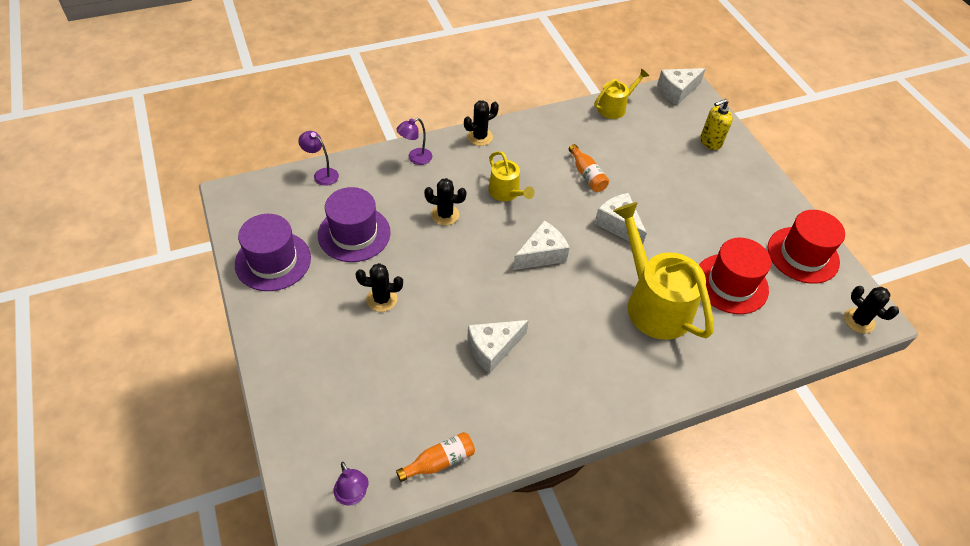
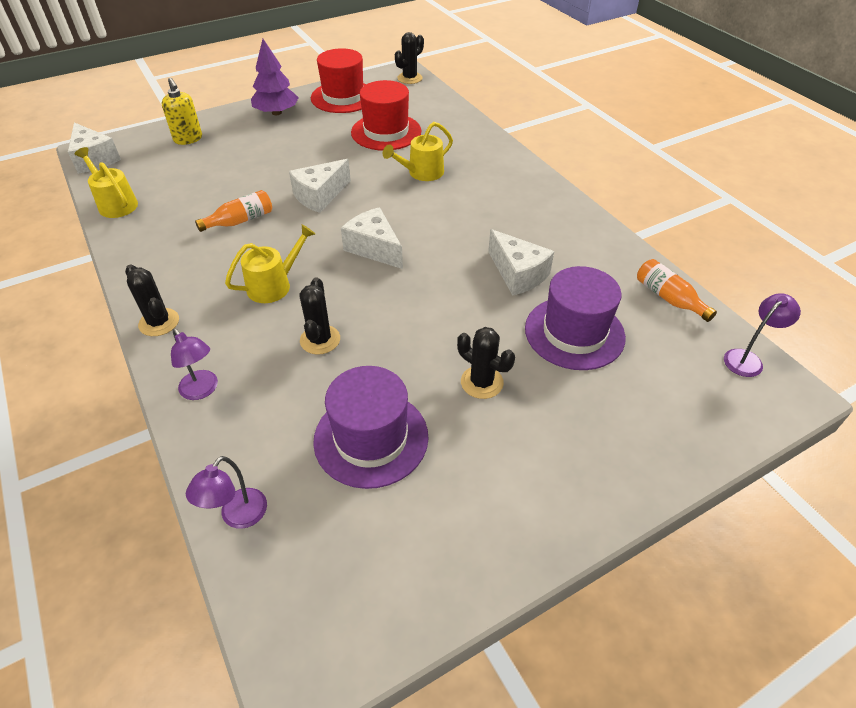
camera: 95 degrees left, 5 degrees down
purple hat [235,214,311,291] -> purple hat moved to [525,266,626,370]
black cactus [356,263,403,312] -> black cactus turned 45 degrees counterclockwise [457,327,515,399]
yellow watering can [613,202,713,340] -> yellow watering can [383,122,453,181], size x0.53
none -> purple tree [251,39,299,115]

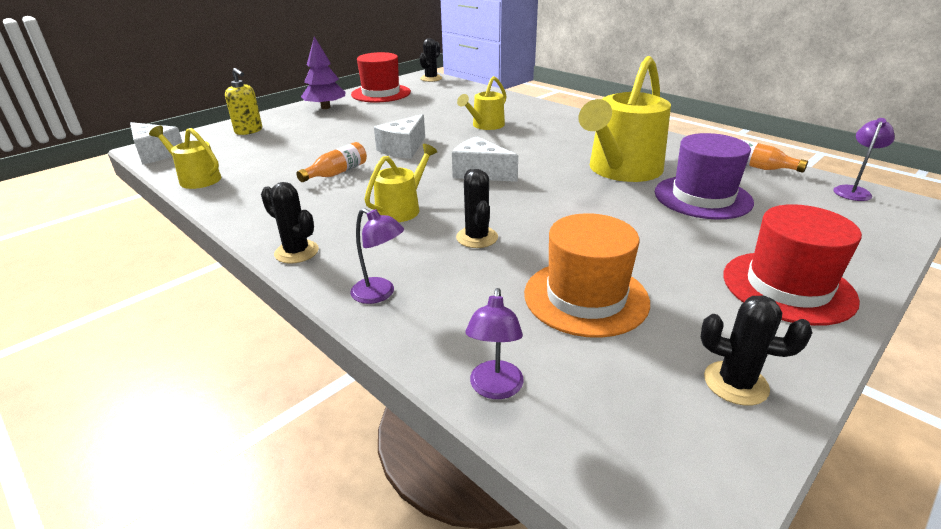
camera: 15 degrees left, 15 degrees down
purple hat [313,366,428,489] -> orange hat [524,213,650,338]
red hat [351,80,421,151] -> red hat moved to [723,204,862,326]
black cactus [457,327,515,399] -> black cactus moved to [701,296,812,406]
white cheese [488,229,554,296] -> yellow watering can [578,56,671,182]

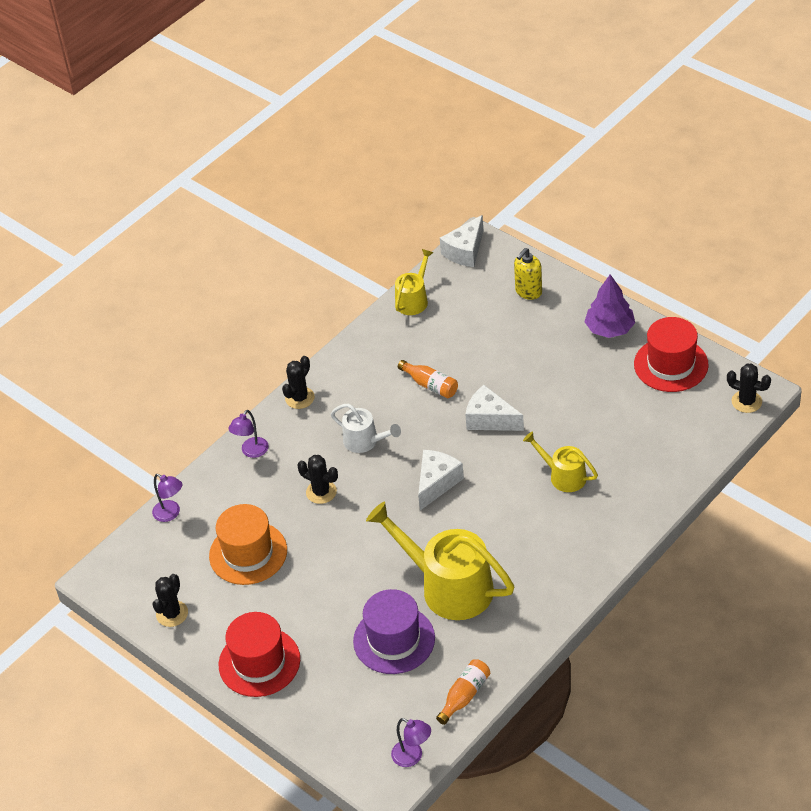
camera: 90 degrees right, 15 degrees up
yellow watering can [364,144,437,222] -> white watering can [331,404,401,453]
black cactus [456,169,498,248] -> black cactus turned 45 degrees clockwise [297,455,338,504]
purple lamp [465,288,524,399] -> purple lamp turned 150 degrees counterclockwise [152,474,182,522]

